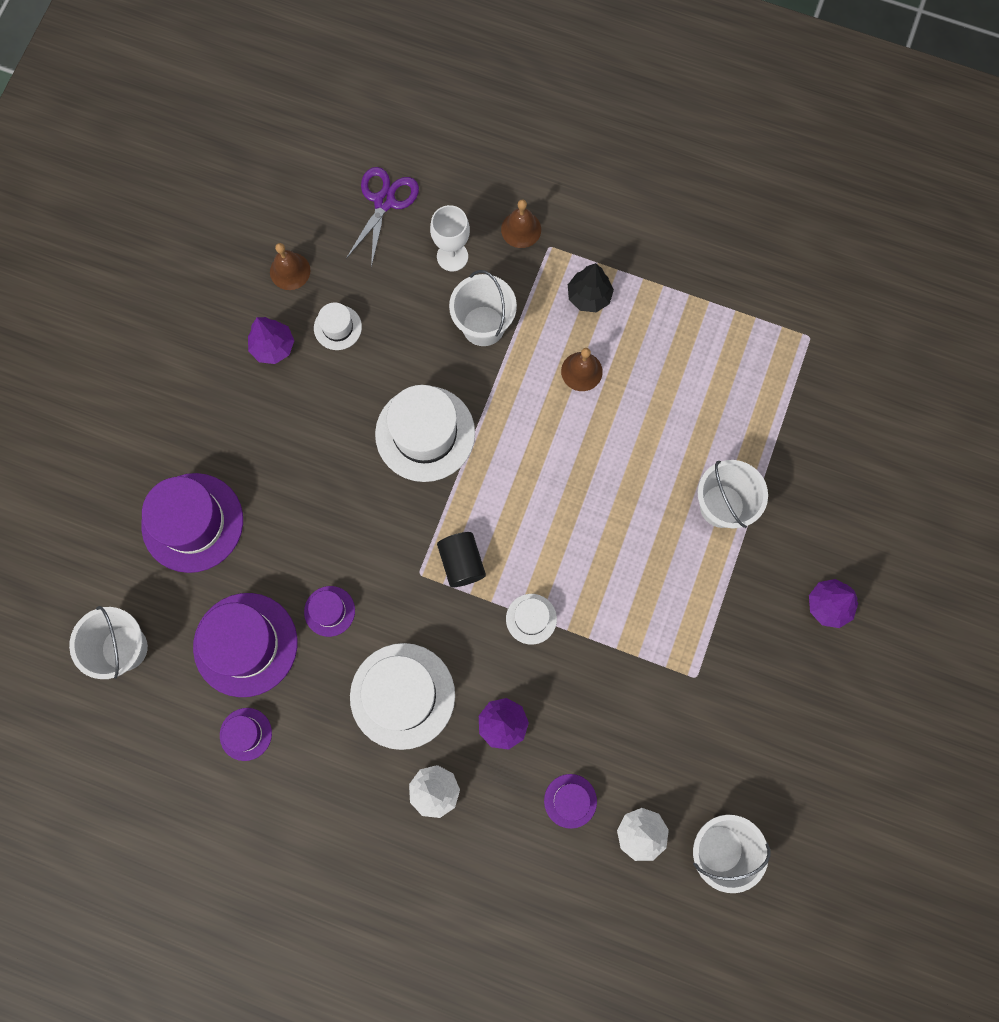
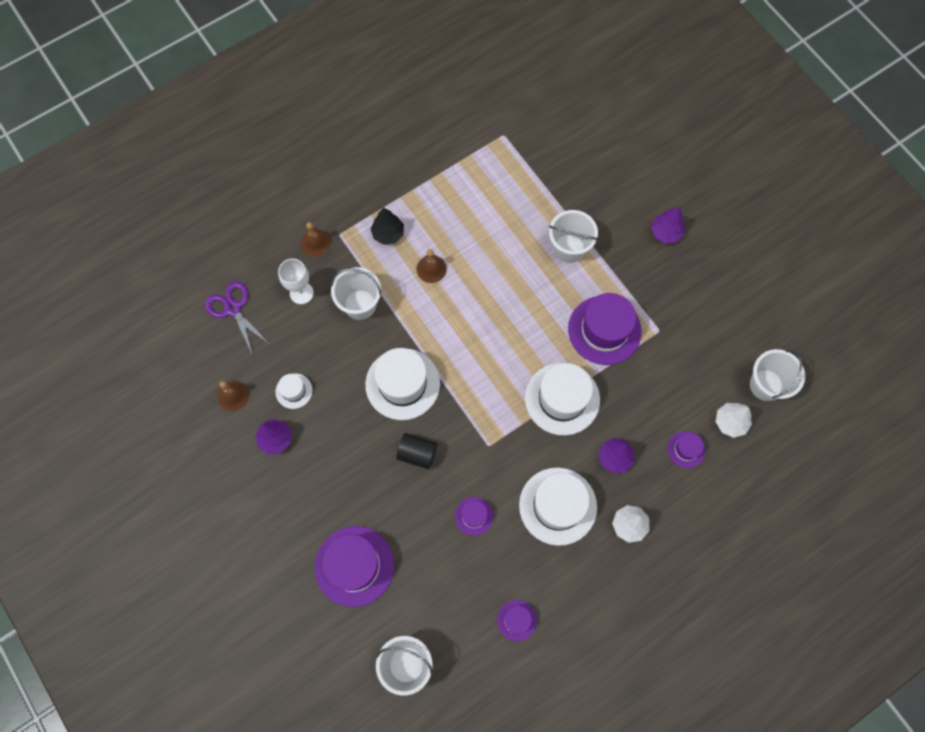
camera: 55 degrees left, 5 degrees down
purple hat [193,593,297,697] -> purple hat moved to [568,293,642,365]
black cylinder [437,532,486,587] -> black cylinder moved to [396,433,438,469]
white hat [506,594,557,645] -> white hat [525,363,600,436], size x2.03

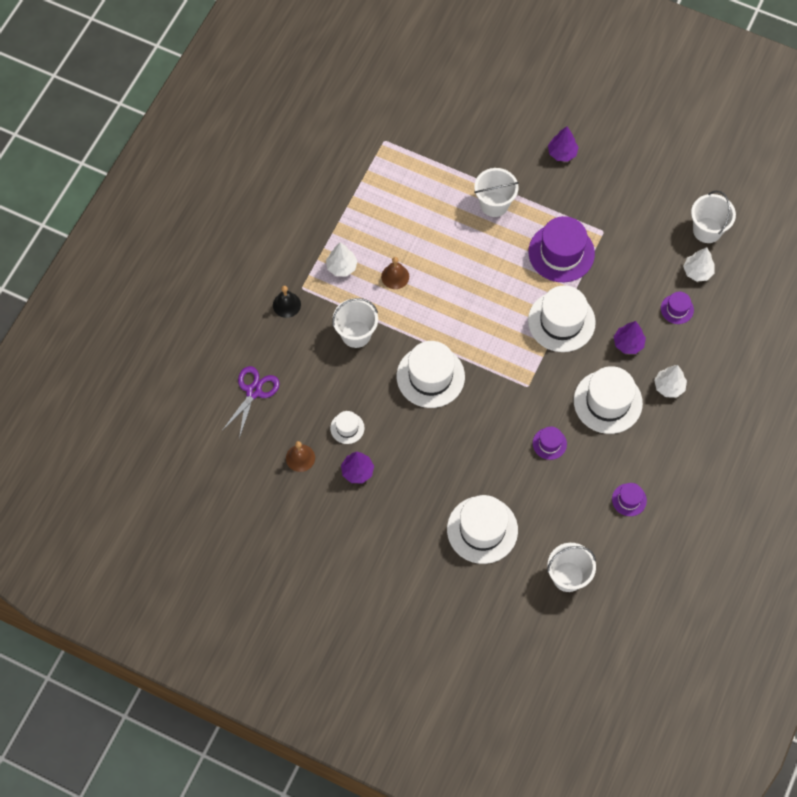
camera: 30 degrees left, 5 degrees down
purple scissors [205,281,269,355] -> purple scissors turned 90 degrees clockwise [222,366,280,438]
white goblet [278,259,314,304] -> none
brown bell [301,222,331,257] -> black bell [273,286,301,318]
purple hat [315,526,394,607] -> white hat [447,495,518,564]
black tree [371,208,404,245] -> white tree [326,243,357,276]
black cylinder [396,433,438,469] -> none

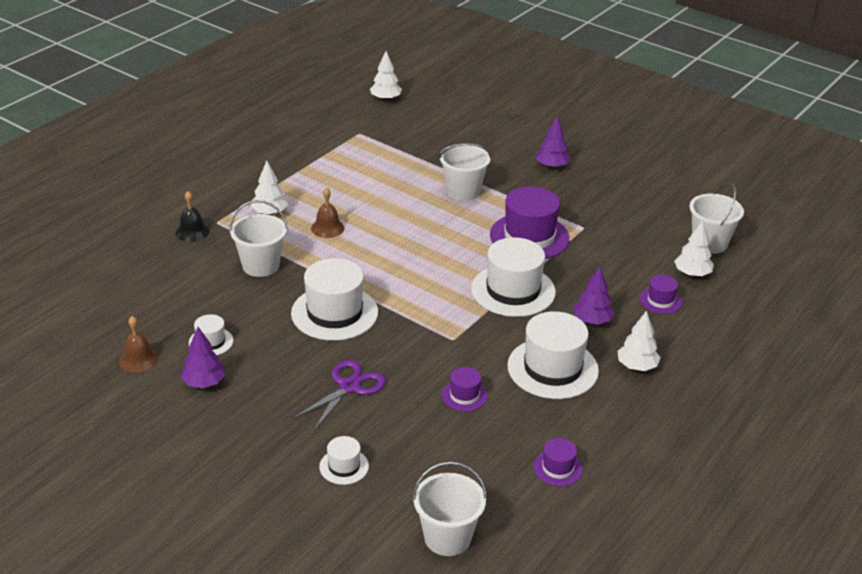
camera: 10 degrees right, 30 degrees down
purple scissors [222,366,280,438] -> purple scissors moved to [293,360,386,431]
white hat [447,495,518,564] -> white hat [319,436,369,485], size x0.49
none -> white tree [370,51,402,101]

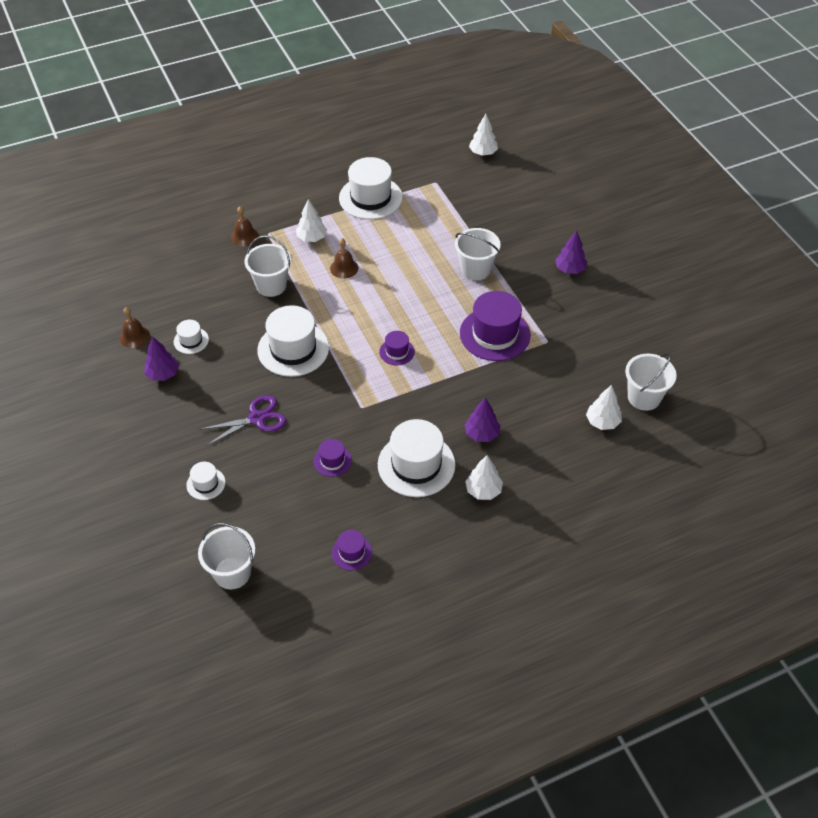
camera: 30 degrees right, 15 degrees up
black bell [175,191,210,242] -> brown bell [231,206,259,246]
white hat [471,237,556,317] -> white hat moved to [339,157,403,220]
purple hat [640,275,682,314] -> purple hat moved to [379,331,415,365]

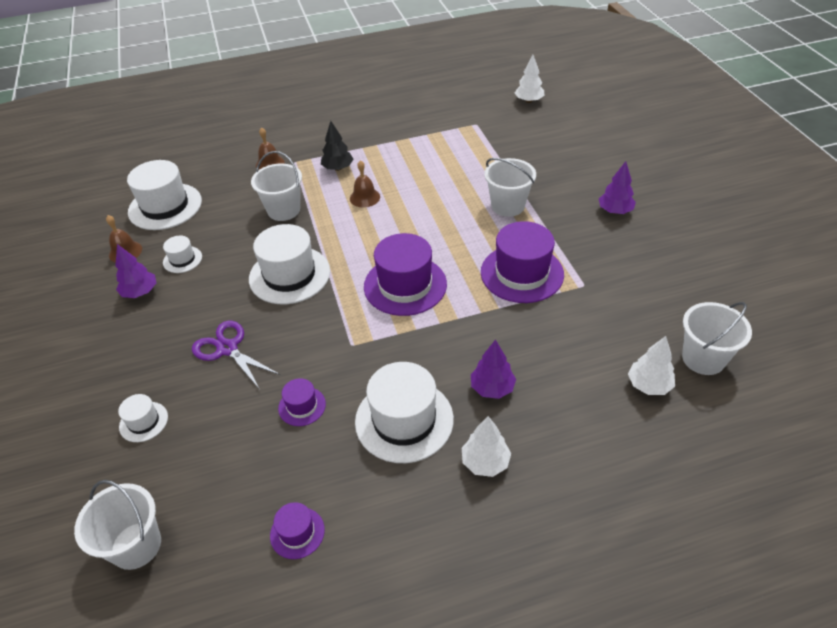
camera: 10 degrees right, 5 degrees down
purple scissors [199,395,286,446] -> purple scissors turned 120 degrees counterclockwise [192,321,281,390]
white tree [296,199,327,242] -> black tree [321,121,354,171]
white hat [339,157,403,220] -> white hat moved to [127,160,202,230]
purple hat [379,331,415,365] -> purple hat [364,233,447,316], size x2.03

